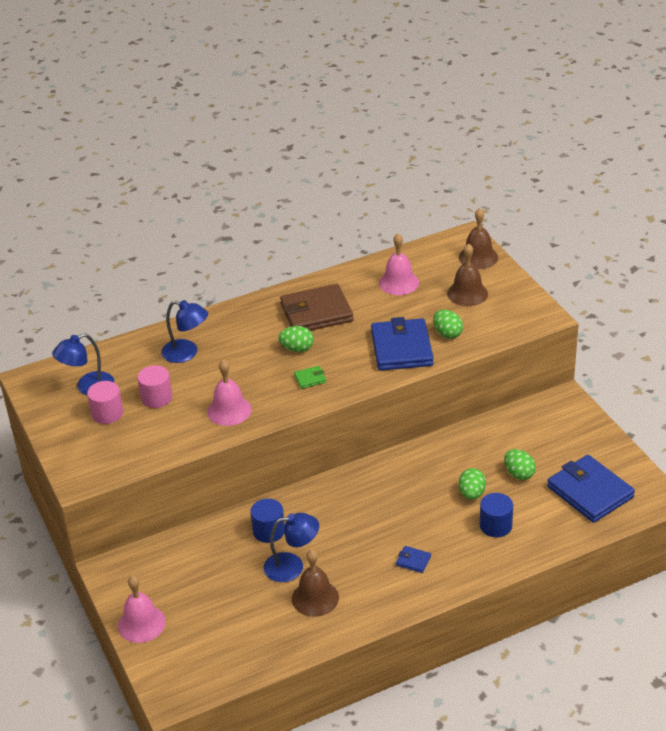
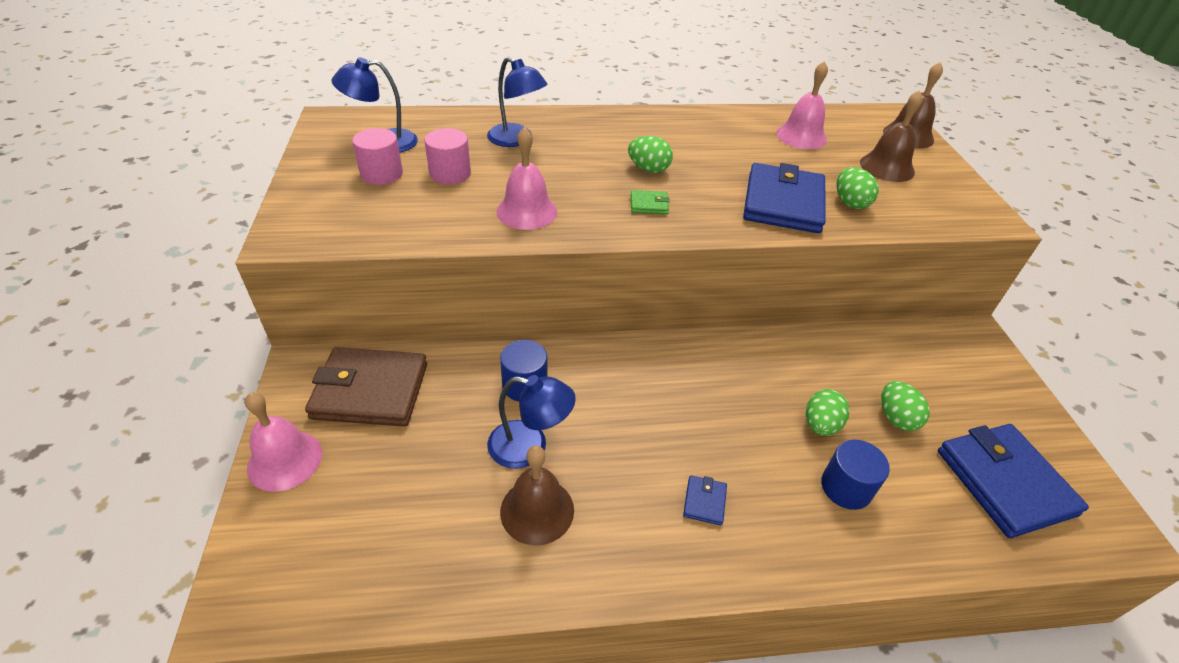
camera: 15 degrees right, 5 degrees up
brown wallet [280,284,354,331] -> brown wallet moved to [305,347,427,426]
blue wallet [396,546,431,573] -> blue wallet turned 60 degrees clockwise [683,475,727,526]

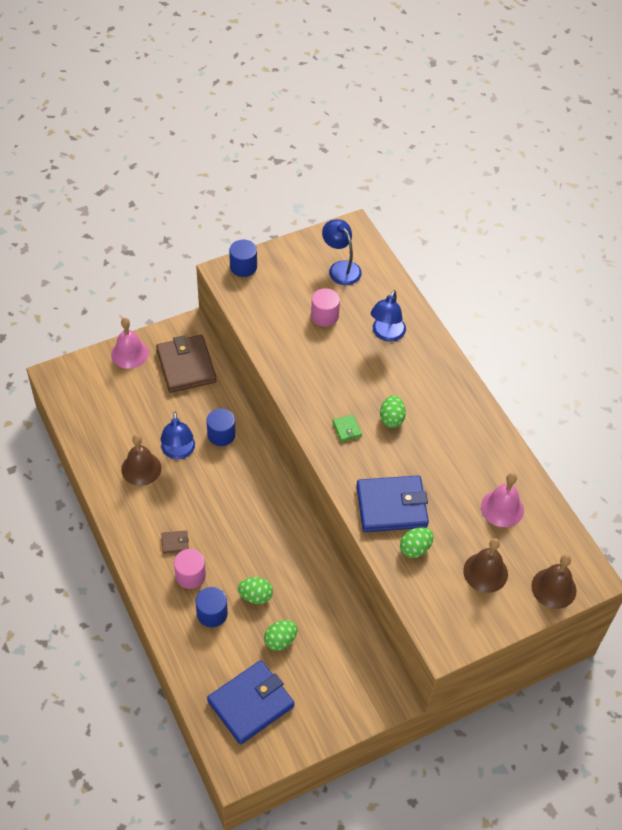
camera: 70 degrees right, 10 degrees up
pink cylinder [352,128,403,185] -> pink cylinder moved to [174,549,206,589]
pink bell [497,127,557,230] -> none
blue wallet [683,475,727,526] -> brown wallet [161,531,189,554]
none -> blue cylinder [229,240,257,277]

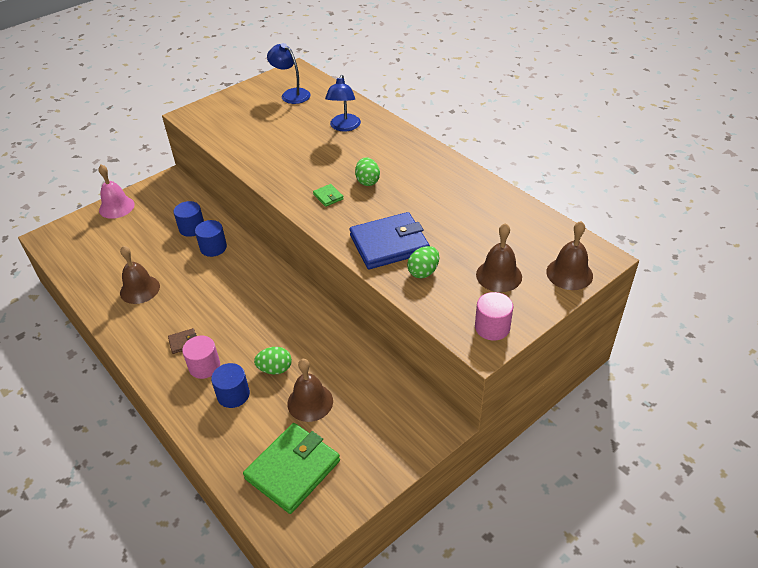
camera: 10 degrees left, 10 degrees down
brown wallet [156,335,217,393] -> none
blue lamp [160,411,195,459] -> none
blue wallet [207,660,295,745] -> green wallet [243,423,340,514]
blue cylinder [229,240,257,277] -> blue cylinder moved to [174,201,204,237]
green egg [264,620,298,651] -> brown bell [287,359,333,422]
pink cylinder [311,288,340,327] -> pink cylinder moved to [475,292,513,340]
pink bell [481,473,524,527] -> none

